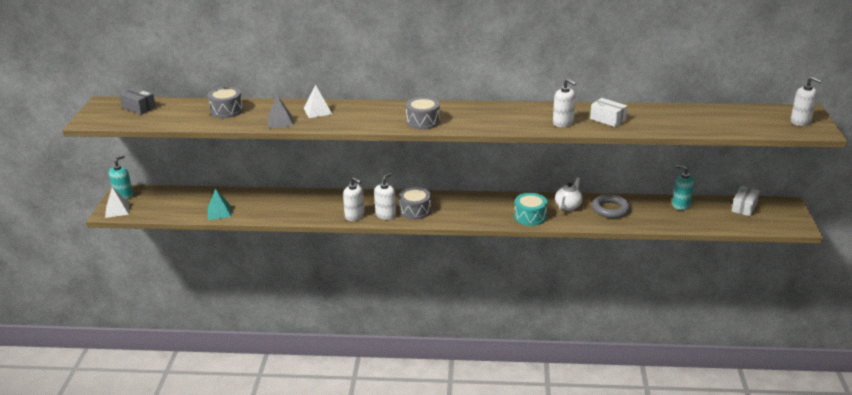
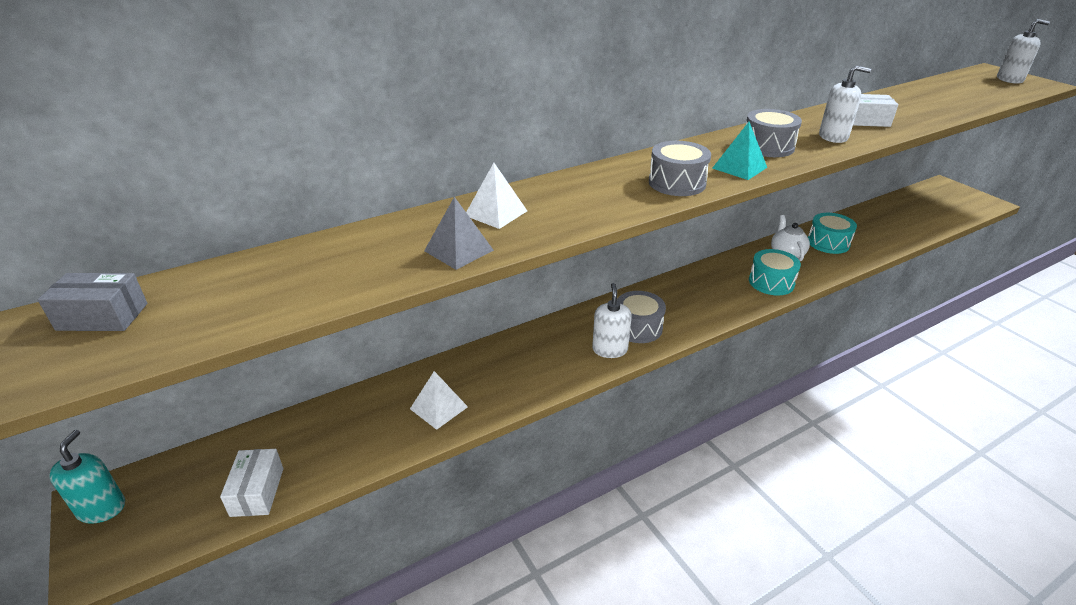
camera: 35 degrees left, 5 degrees up
white pyramid [105,187,130,218] -> white pyramid moved to [410,371,468,430]
grey drum [208,87,243,118] -> grey drum moved to [746,109,802,157]
turquoise pyramid [208,189,231,220] -> turquoise pyramid moved to [712,122,767,180]
white soap dispenser [343,177,365,221] -> none
grey ring [592,194,630,218] -> turquoise drum [808,213,857,254]
turquoise soap dispenser [672,165,694,210] -> none
white box [732,186,760,216] -> white box moved to [220,449,283,517]

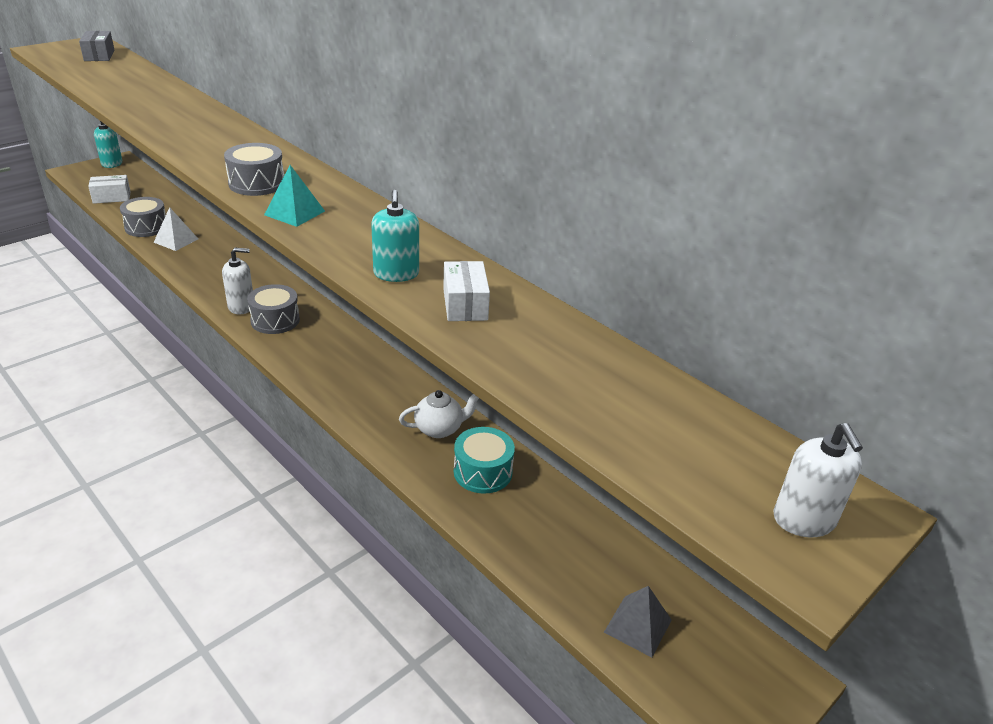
camera: 75 degrees right, 0 degrees up
grey pyramid [424,197,494,270] -> grey pyramid moved to [604,586,671,657]
white pyramid [466,163,527,229] -> none
grey drum [746,109,802,157] -> grey drum moved to [120,197,166,237]
turquoise drum [749,249,801,296] -> none
white soap dispenser [819,65,871,143] -> turquoise soap dispenser [371,190,419,282]

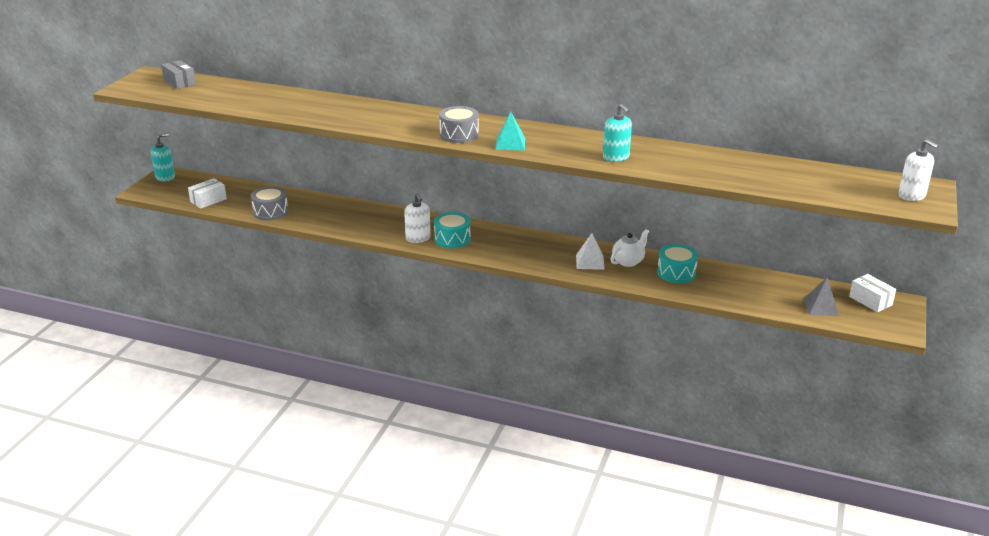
camera: 25 degrees left, 5 degrees down
white pyramid [154,207,198,251] -> white pyramid moved to [576,233,605,270]
white soap dispenser [222,248,253,314] -> white soap dispenser turned 105 degrees clockwise [404,193,431,243]
grey drum [247,284,300,334] -> turquoise drum [434,212,471,248]
white box [443,261,490,321] -> white box moved to [849,274,896,312]

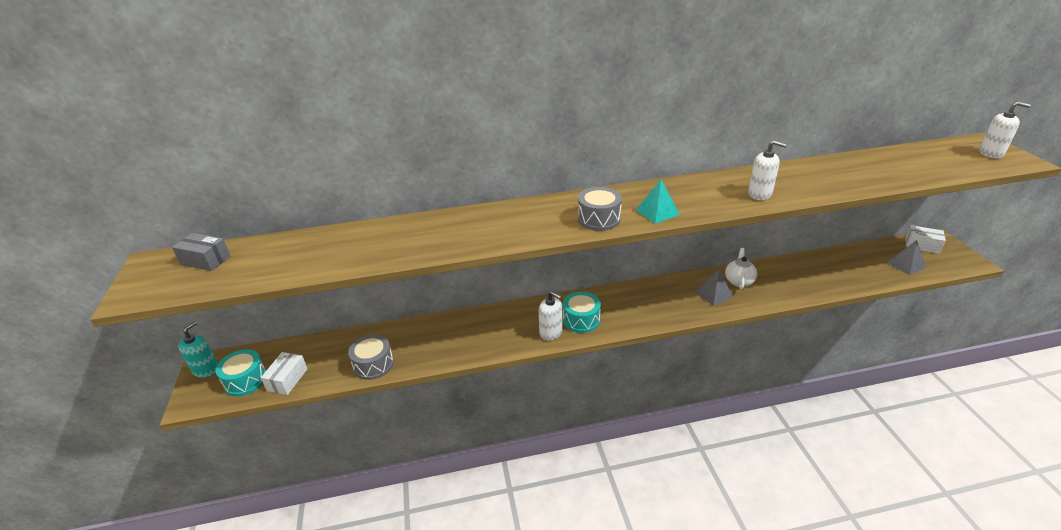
camera: 30 degrees left, 5 degrees up
white pyramid [576,233,605,270] -> grey pyramid [696,270,733,306]
turquoise soap dispenser [603,104,632,162] -> white soap dispenser [748,140,787,200]
turquoise drum [657,244,698,283] -> turquoise drum moved to [216,349,266,396]

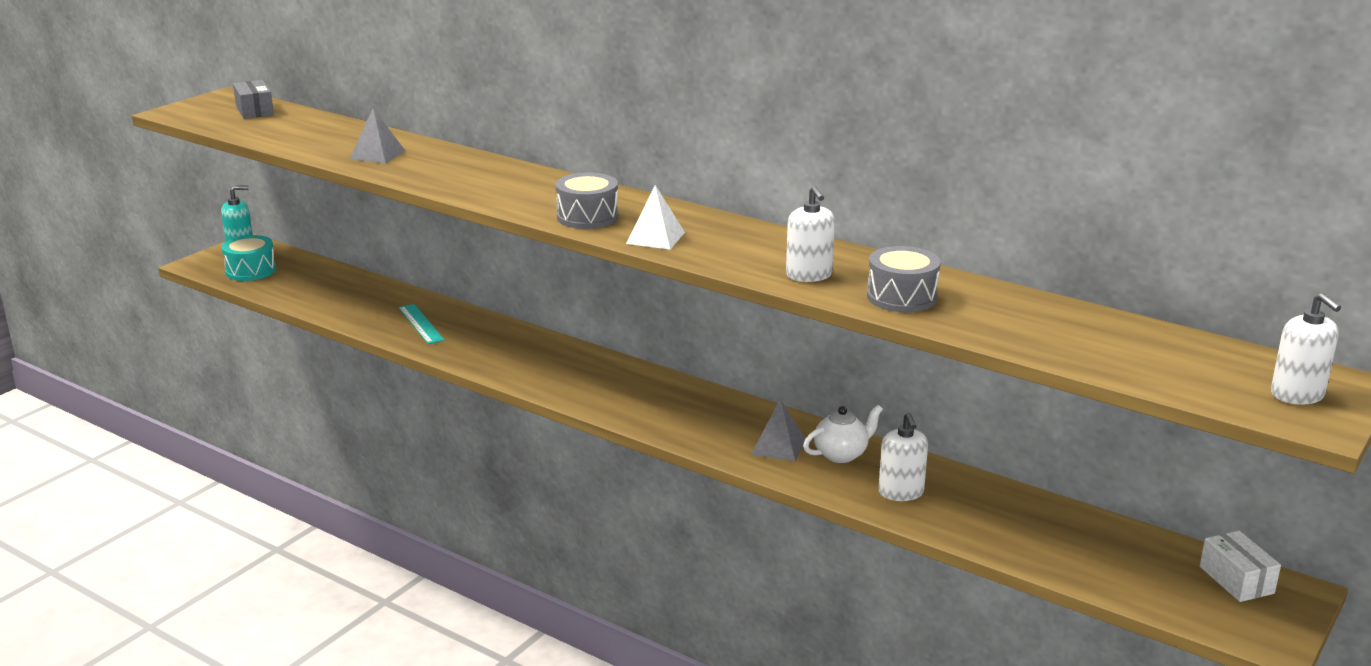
camera: 45 degrees right, 10 degrees down
white box [261,352,307,395] -> none
grey drum [348,334,394,380] -> grey drum moved to [867,246,940,312]
white soap dispenser [538,291,563,341] -> white soap dispenser moved to [878,413,928,501]
turquoise drum [563,292,601,333] -> none
turquoise pyramid [636,180,680,224] -> white pyramid [626,185,685,250]
grey pyramid [886,240,926,275] -> grey pyramid moved to [350,108,405,164]
none -> turquoise ruler [399,304,445,344]

